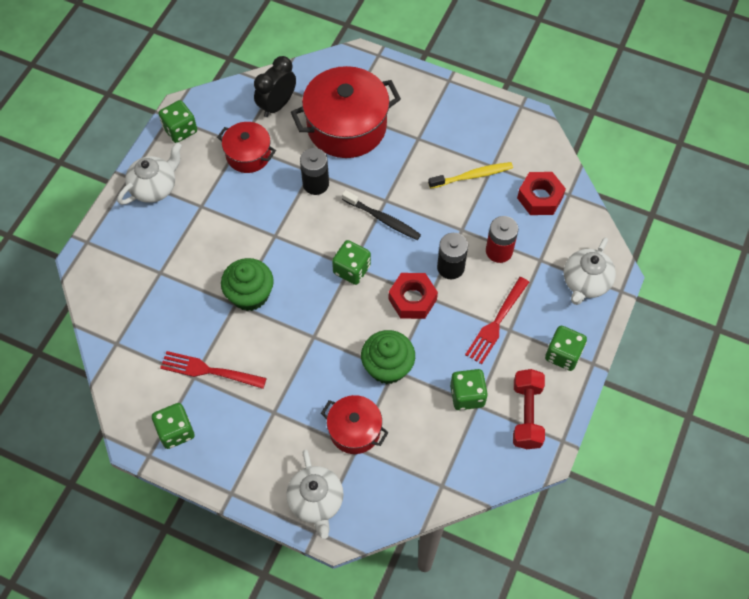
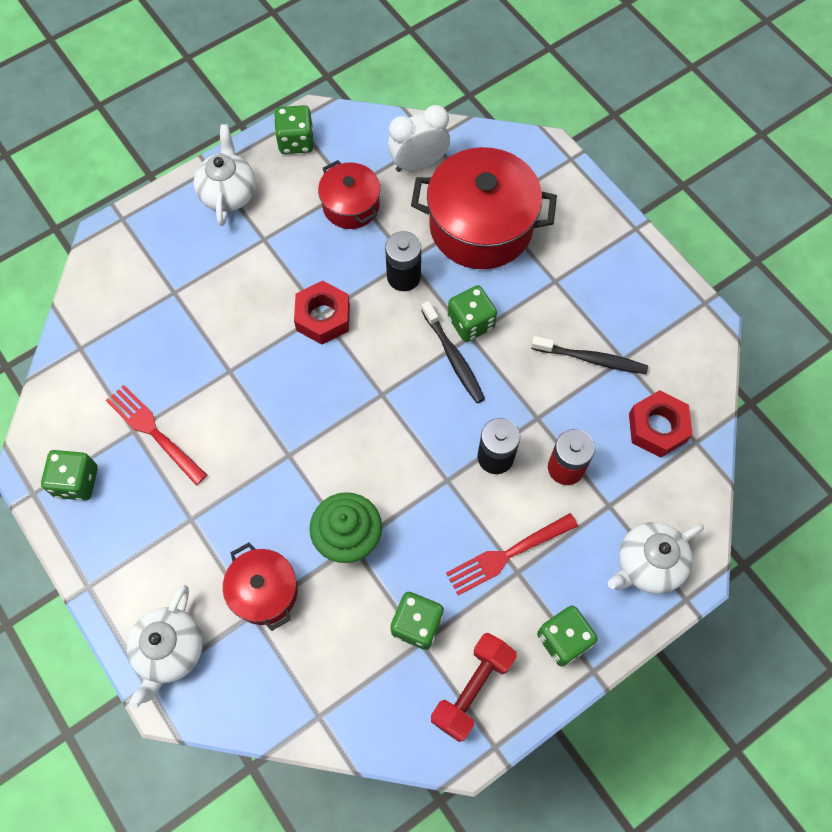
camera: 30 degrees right, 5 degrees up
white teapot [117,142,182,205] -> white teapot turned 75 degrees counterclockwise [194,124,256,226]
green cupcake [221,258,274,311] -> none
black clock [254,56,296,117] -> white clock [388,105,450,172]
green dice [332,240,371,285] -> green dice moved to [448,285,497,342]
red nut [388,273,438,319] -> red nut moved to [294,281,350,345]
yellow toothbrush [428,162,513,189] -> black toothbrush [531,336,648,374]

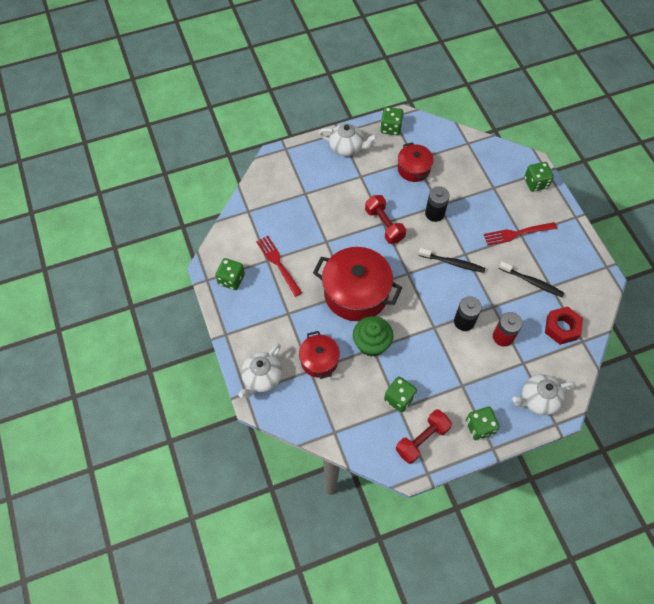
camera: 15 degrees right, 5 degrees down
white teapot [194,124,256,226] -> white teapot turned 90 degrees clockwise [319,124,377,156]
red nut [294,281,350,345] -> red dumbbell [365,195,406,244]
white clock [388,105,450,172] -> none
red pot [411,147,557,269] -> red pot moved to [313,247,402,321]
black toothbrush [421,301,485,403] -> black toothbrush turned 60 degrees counterclockwise [418,248,485,273]
red fork [446,513,578,595] -> red fork moved to [484,222,557,246]
green dice [448,285,497,342] -> green dice moved to [524,162,554,192]

